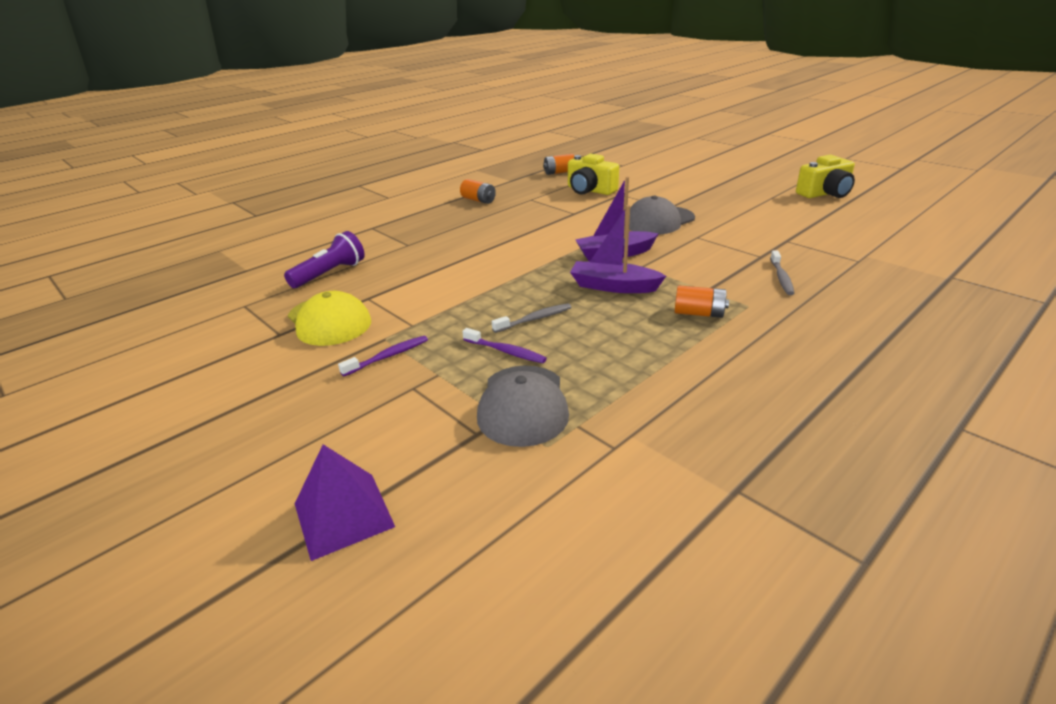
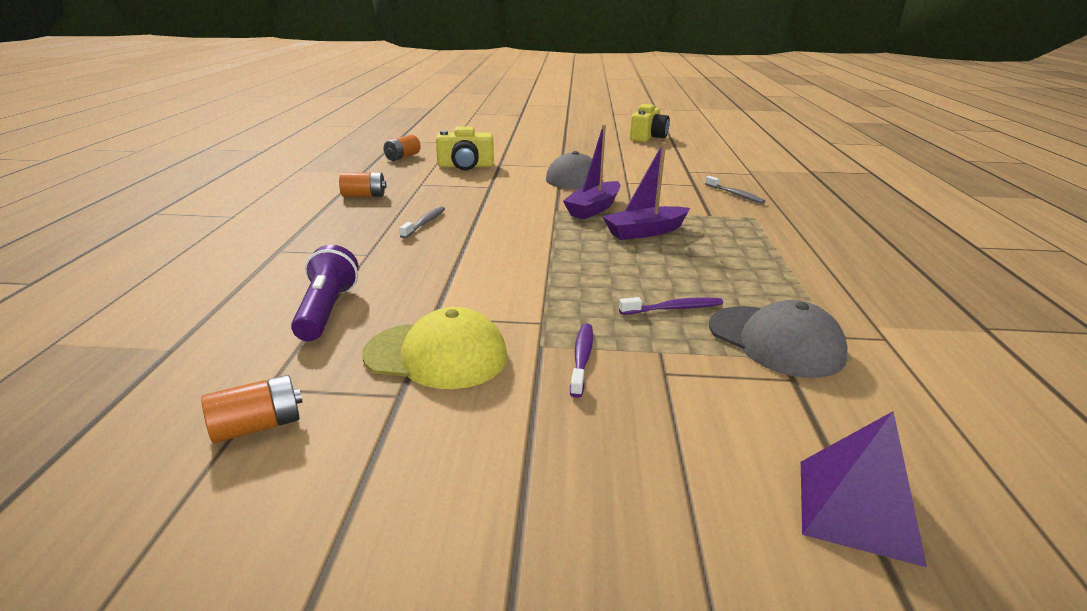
camera: 45 degrees left, 5 degrees down
grey toothbrush [492,303,572,333] -> grey toothbrush moved to [399,206,445,239]
orange battery [675,285,729,318] -> orange battery moved to [201,375,302,443]

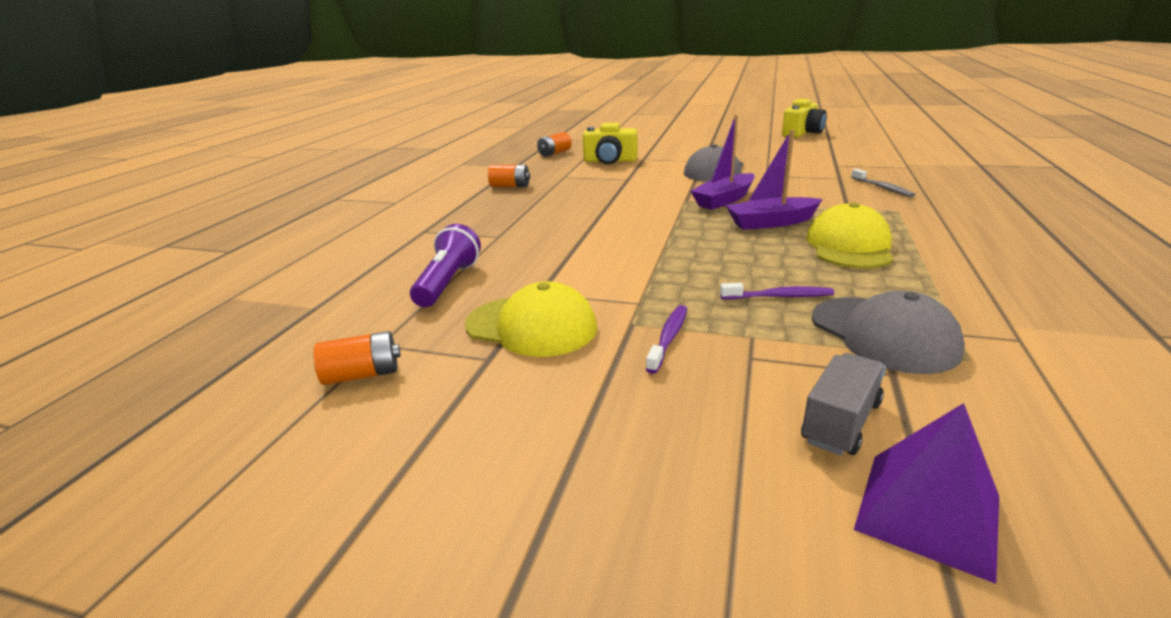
camera: 15 degrees right, 0 degrees up
grey toothbrush [399,206,445,239] -> none
none -> grey truck [801,353,886,455]
none -> yellow cap [806,202,894,269]

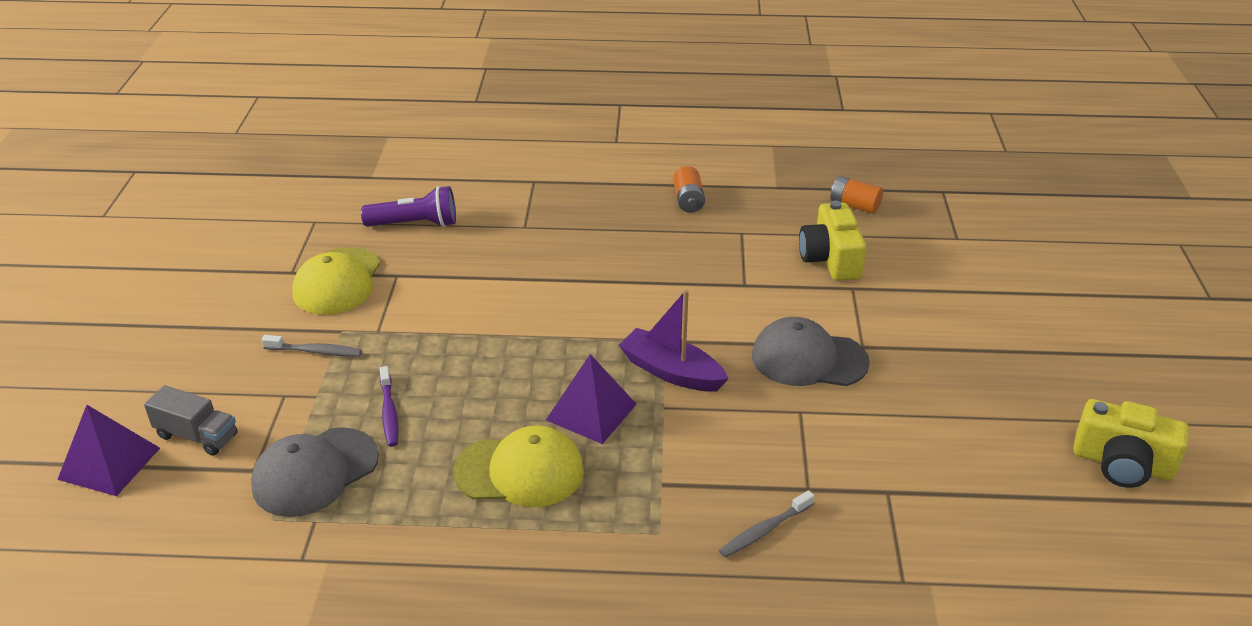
camera: 75 degrees right, 10 degrees up
orange battery [313,331,401,385] -> none
purple toothbrush [646,305,687,374] -> grey toothbrush [262,335,362,357]
purple boat [726,130,823,230] -> purple pyramid [546,354,637,444]

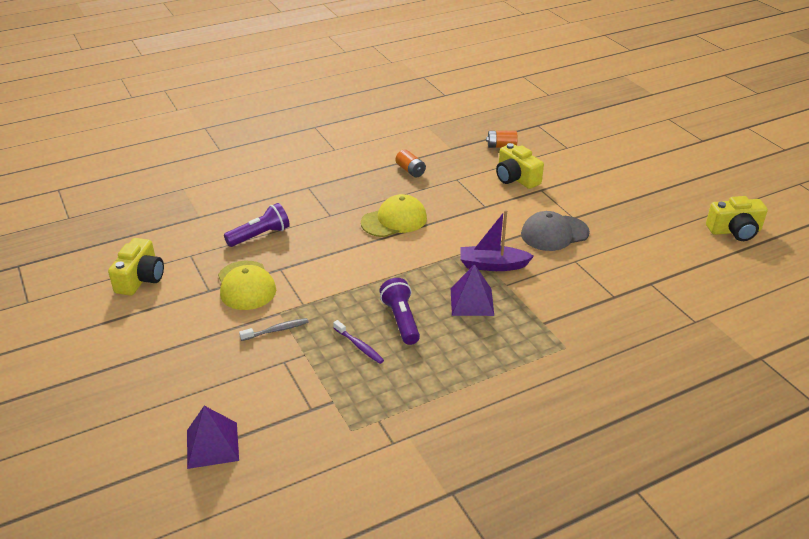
camera: 30 degrees left, 0 degrees up
grey truck [144,385,238,456] -> none
grey cap [251,427,379,517] -> none
yellow cap [454,425,584,507] -> yellow cap moved to [361,194,427,237]
grey toothbrush [719,490,815,558] -> none
none -> yellow camera [108,238,164,296]
none -> purple flashlight [379,278,420,345]

